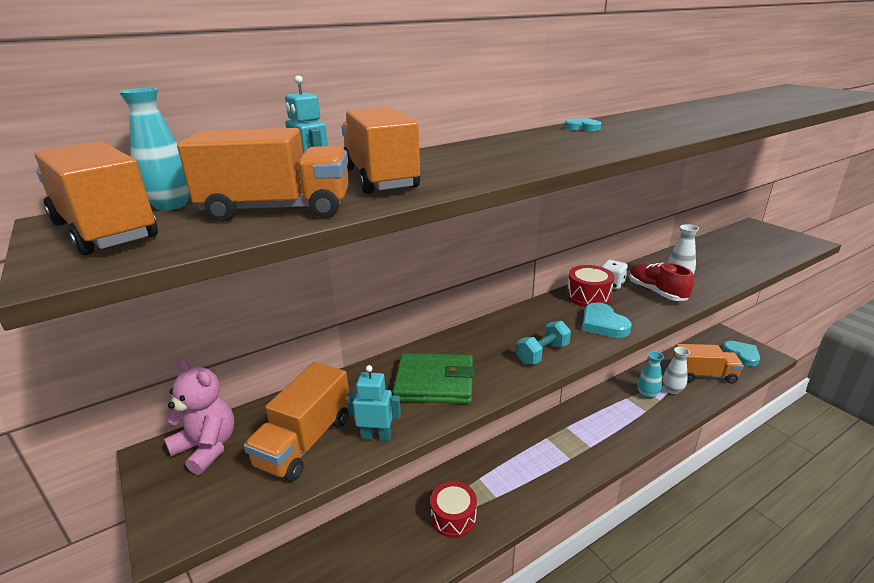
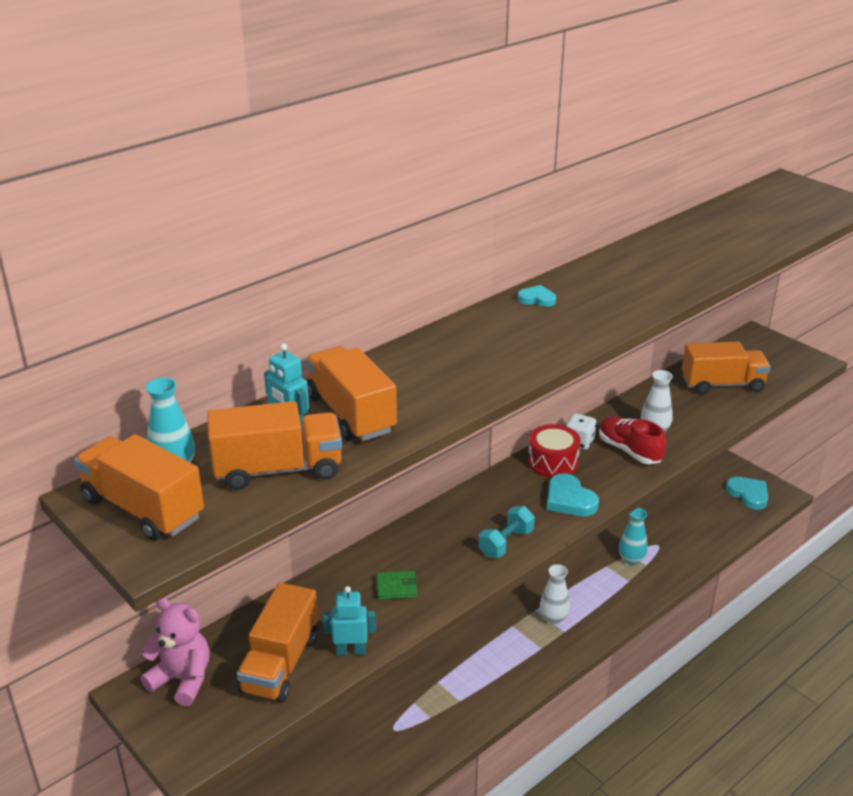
camera: 10 degrees left, 5 degrees up
green wallet [392,353,475,404] -> green wallet [376,571,418,600], size x0.49
red drum [430,481,477,538] -> none
white vase [663,347,690,394] -> white vase moved to [540,564,570,624]
orange truck [673,344,744,384] -> orange truck moved to [682,342,771,394]

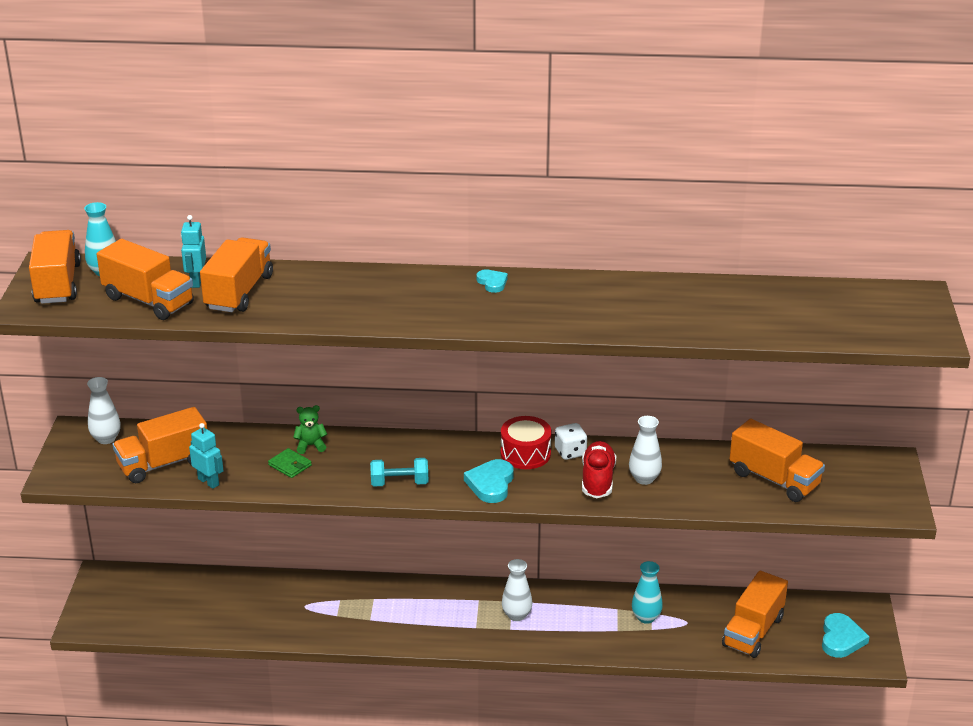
camera: 45 degrees right, 0 degrees up
pink teddy bear [141,598,210,706] -> white vase [87,377,121,444]
none -> green teddy bear [293,405,327,454]
none -> orange truck [722,570,788,658]

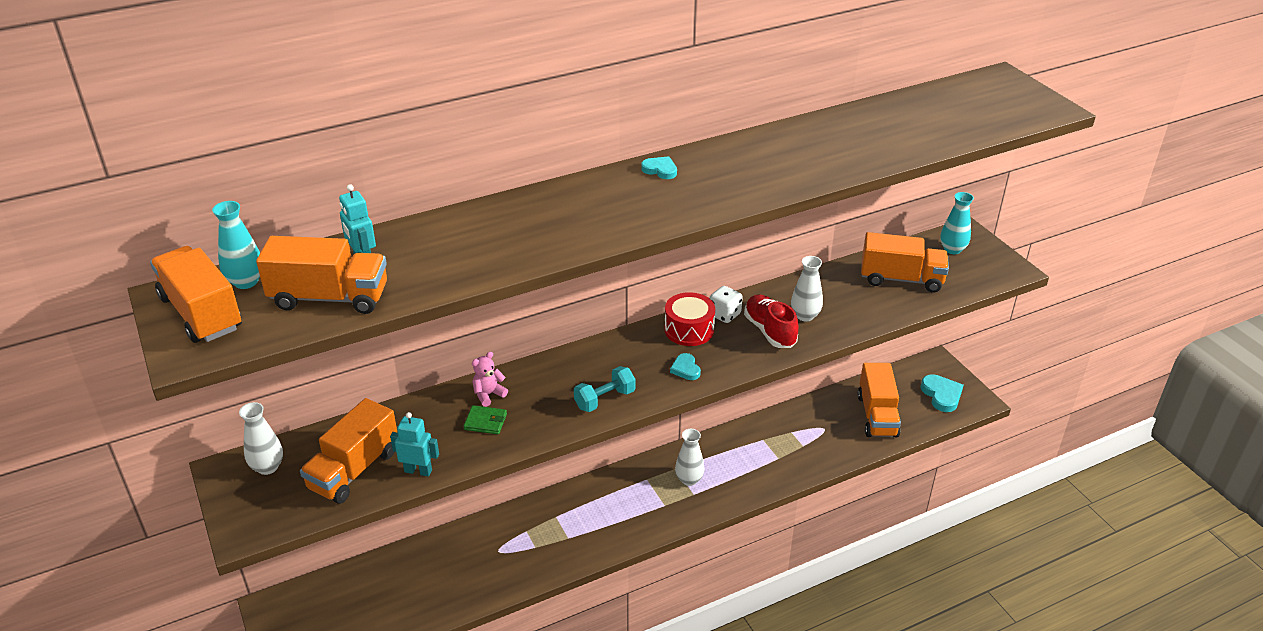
camera: 30 degrees left, 5 degrees up
orange truck [200,237,273,312] -> none
green teddy bear [293,405,327,454] -> pink teddy bear [472,352,508,407]
turquoise heart [464,459,514,503] -> turquoise heart [670,353,701,380], size x0.60
turquoise vase [632,561,663,624] -> turquoise vase moved to [940,192,974,254]

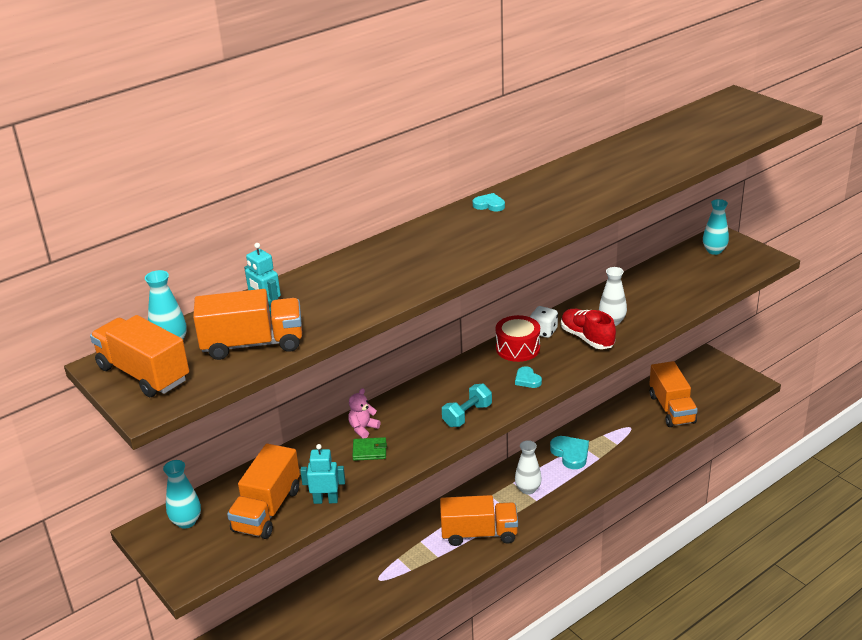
camera: 10 degrees left, 5 degrees down
white vase [239,402,283,475] -> turquoise vase [163,460,201,529]
orange truck [861,232,949,292] -> orange truck moved to [440,495,518,546]
turquoise heart [920,374,963,412] -> turquoise heart moved to [550,436,589,469]

